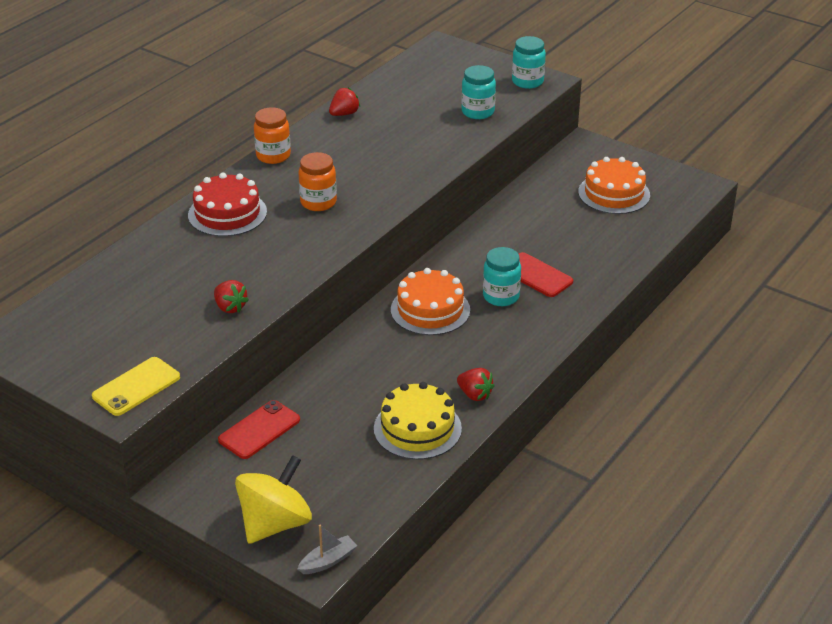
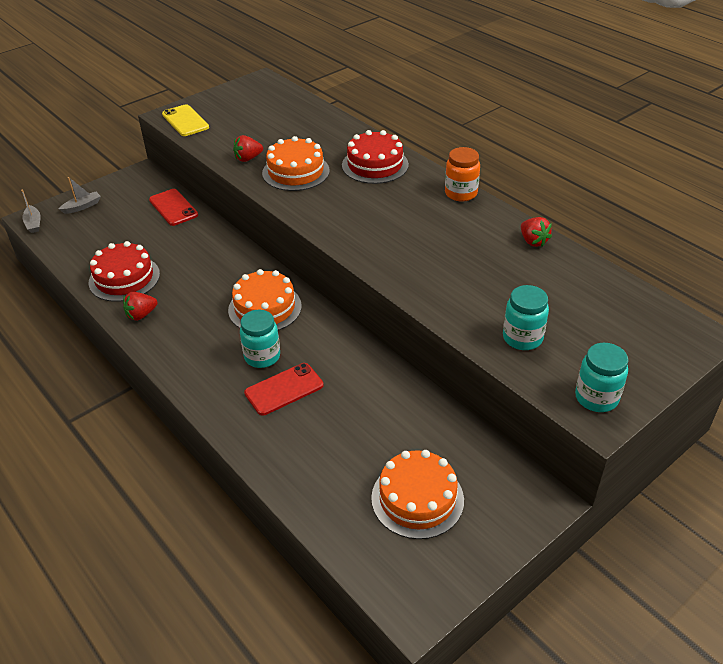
camera: 105 degrees right, 5 degrees up
yellow spinning top [235,455,312,544] -> grey boat [59,177,101,214]
orange jar [298,152,337,211] -> none
yellow cake [374,382,462,460] -> red cake [89,241,160,302]
none -> orange cake [262,136,330,191]

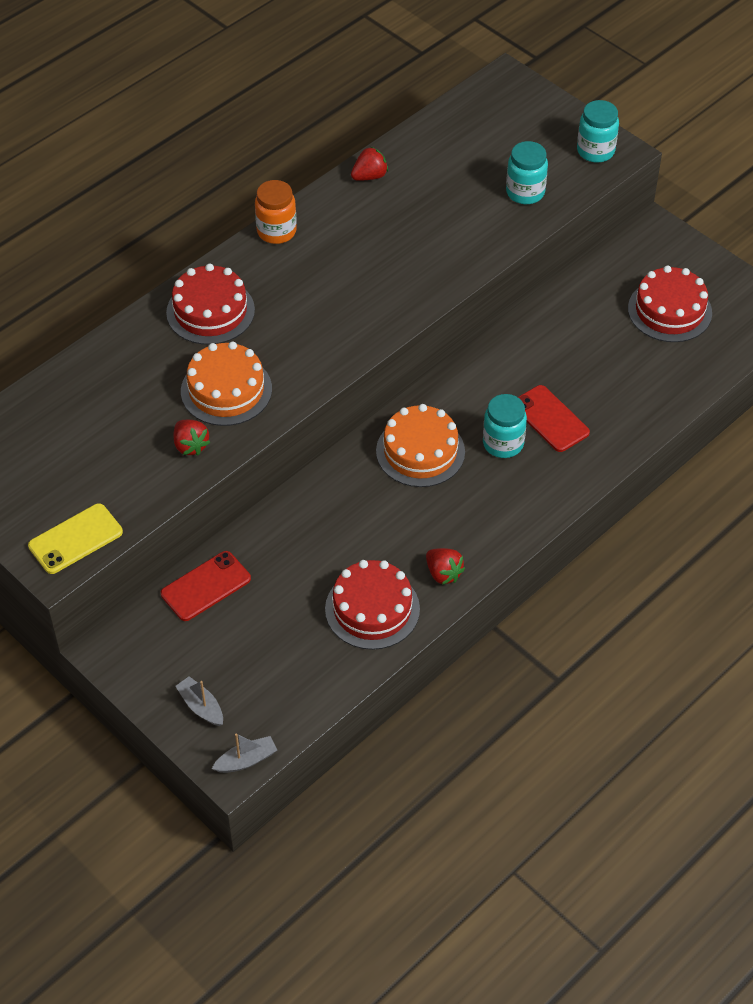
camera: 95 degrees left, 10 degrees up
orange cake [371,450,464,539] -> red cake [628,266,712,342]

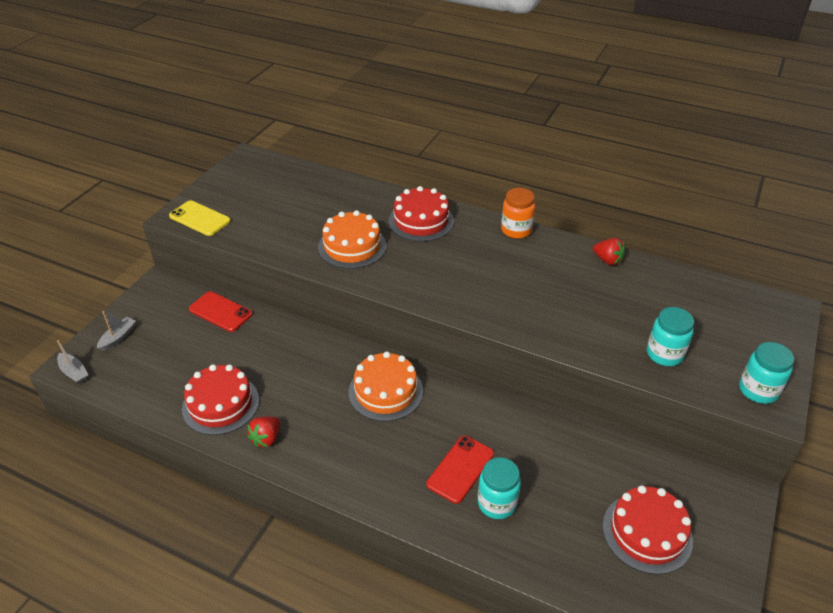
camera: 70 degrees right, 10 degrees down
red strawberry [173,420,210,456] -> none
turquoise jar [483,394,527,458] -> turquoise jar moved to [477,457,521,519]

